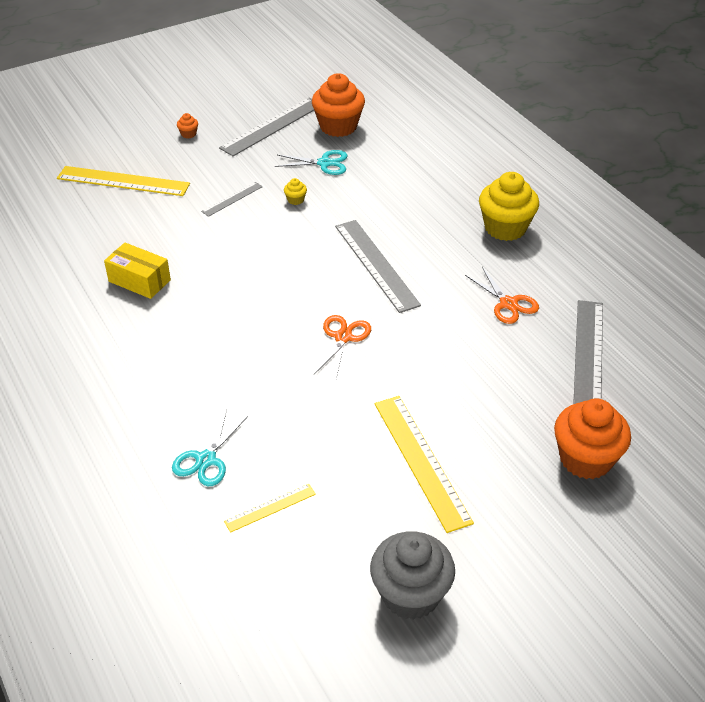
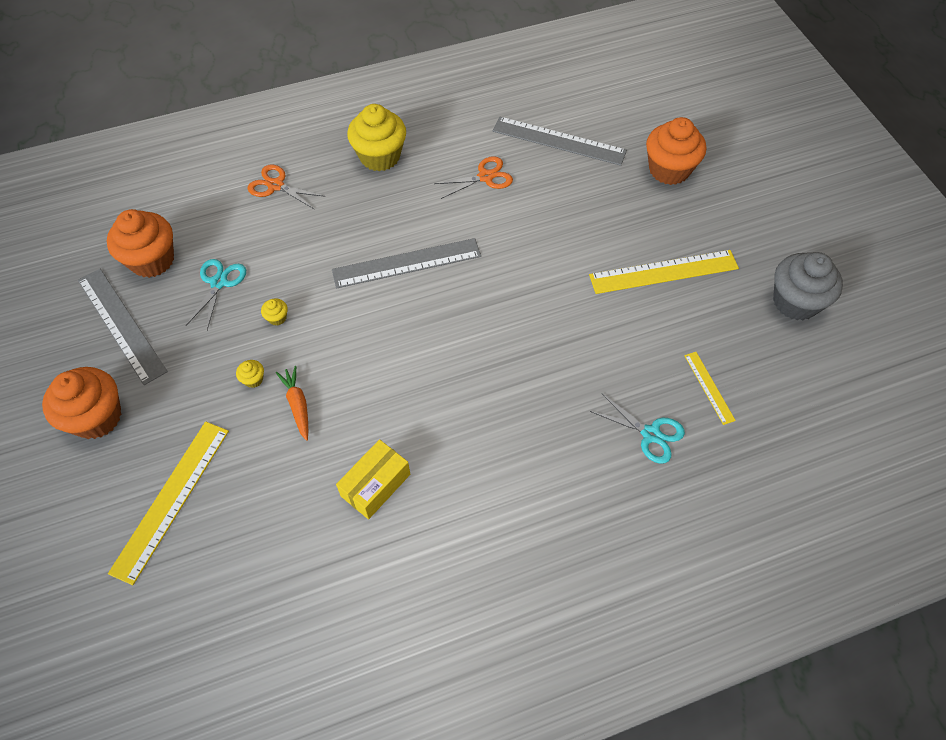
camera: 80 degrees left, 15 degrees up
orange cupcake [177,113,198,139] -> orange cupcake [42,367,121,439], size x2.48
grey ruler [201,182,263,217] -> yellow cupcake [236,360,264,388]
orange scissors [314,315,371,379] -> orange scissors moved to [248,164,326,210]
none -> orange carrot [276,366,308,441]

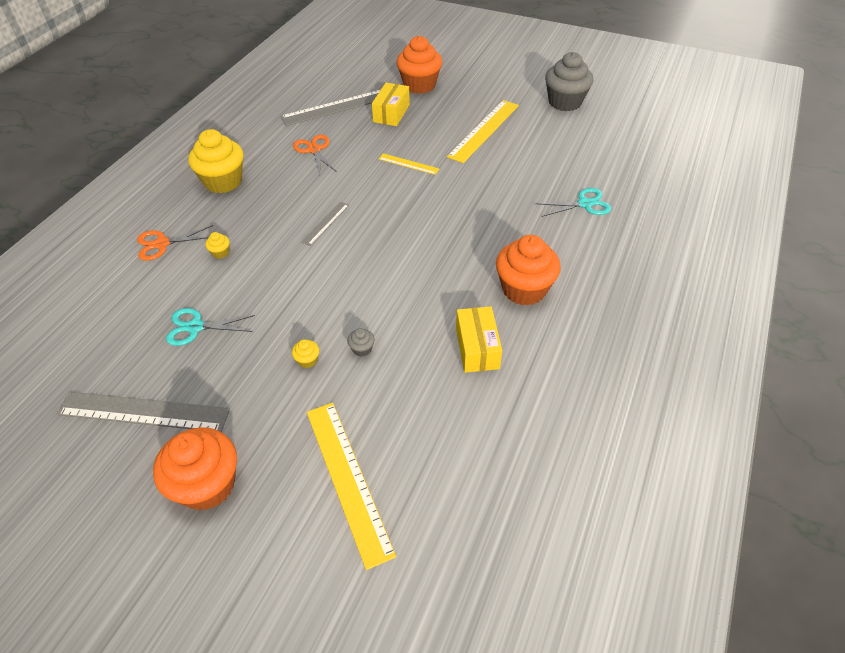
camera: 45 degrees left, 10 degrees down
orange cupcake [107,209,174,278] -> orange cupcake moved to [496,235,561,306]
turquoise scissors [186,259,246,330] -> turquoise scissors turned 60 degrees counterclockwise [166,308,255,346]
yellow cupcake [261,299,288,326] -> yellow cupcake moved to [205,232,230,259]
orange carrot [276,366,308,441] -> grey cupcake [347,328,375,357]
grey ruler [332,238,481,288] -> grey ruler [301,202,349,246], size x0.52
orange scissors [434,156,513,199] -> orange scissors turned 45 degrees counterclockwise [293,135,337,174]
yellow ruler [684,352,736,425] -> yellow ruler moved to [379,153,439,175]
none -> yellow box [372,83,410,126]

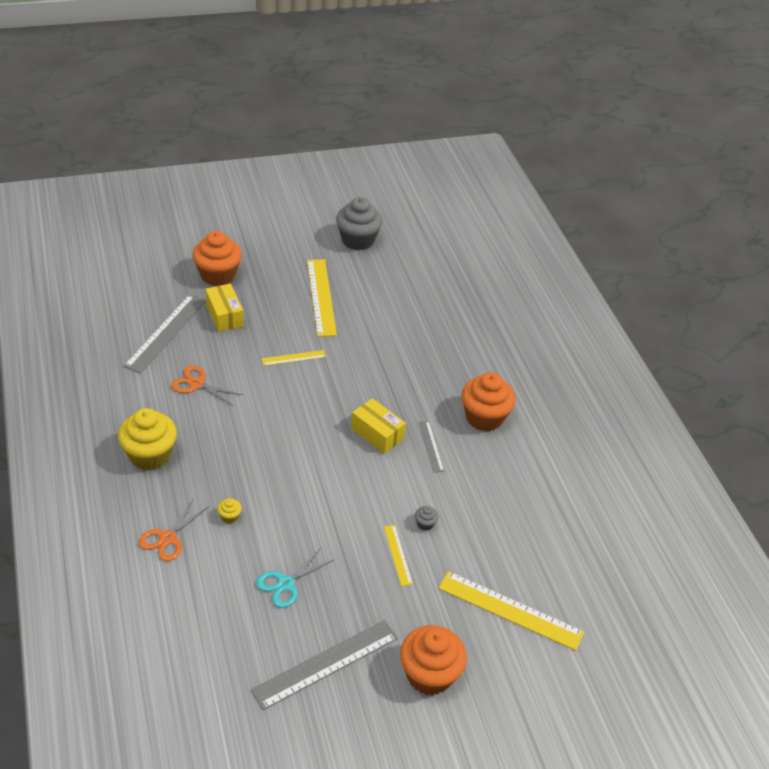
camera: 45 degrees left, 5 degrees down
yellow cupcake [292,339,319,368] -> yellow ruler [384,525,413,586]
grey ruler [301,202,349,246] -> grey ruler moved to [418,421,444,473]
yellow box [456,306,502,373] -> yellow box moved to [351,398,406,454]
turquoise scissors [535,188,611,217] -> none

